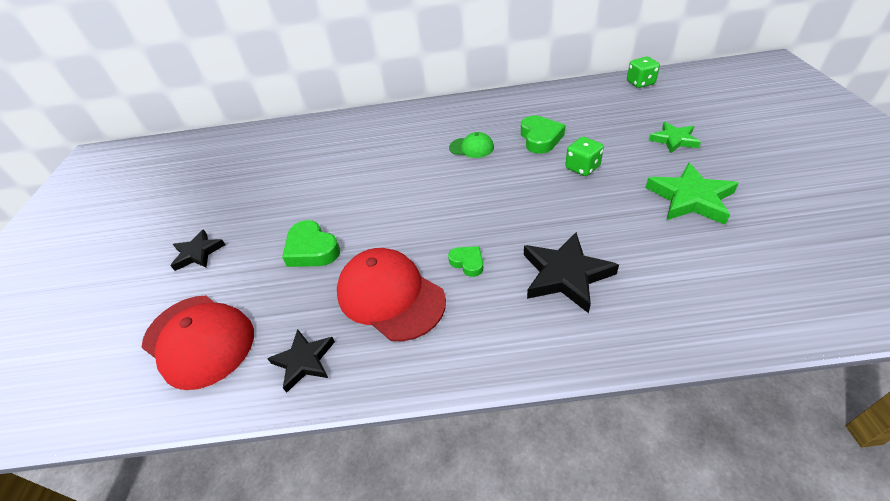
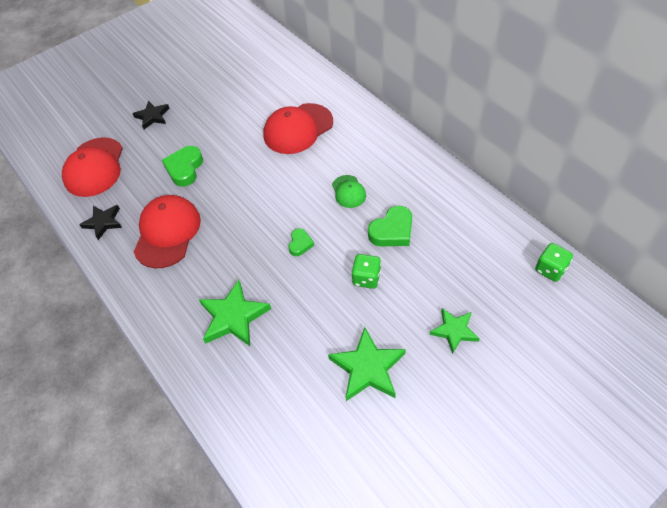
camera: 55 degrees right, 10 degrees up
green heart [448,246,483,277] -> green heart moved to [289,229,314,256]
black star [524,232,619,313] -> green star [199,280,271,346]
none -> red cap [264,103,333,154]

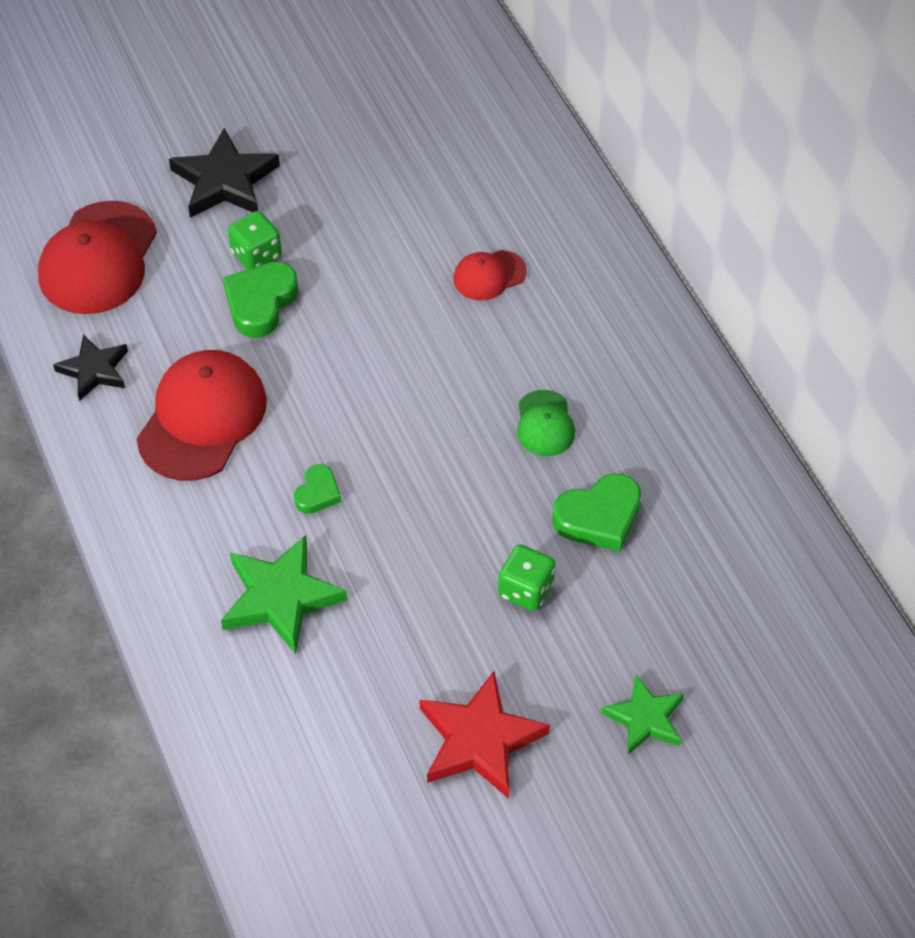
camera: 10 degrees right, 0 degrees up
black star [132,101,170,129] -> black star [169,128,280,218], size x1.56
red cap [264,103,333,154] -> red cap [453,250,527,301], size x0.52
green heart [289,229,314,256] -> green heart moved to [294,464,341,514]
green star [328,327,406,401] -> red star [419,671,550,799]
green dice [535,243,573,282] -> green dice moved to [228,211,282,269]

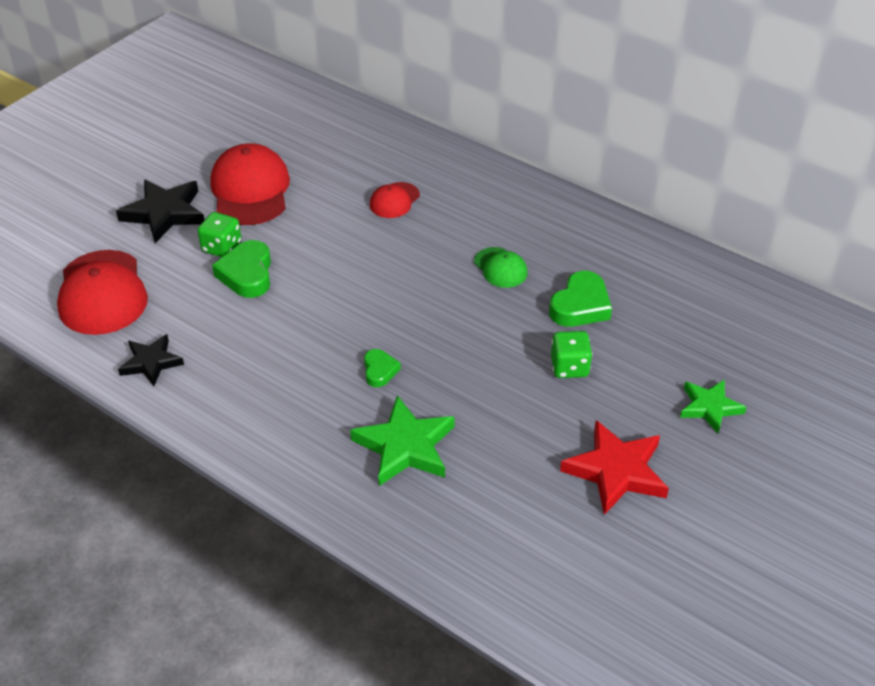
camera: 30 degrees left, 10 degrees down
red cap [137,350,267,481] -> red cap moved to [210,144,290,225]

